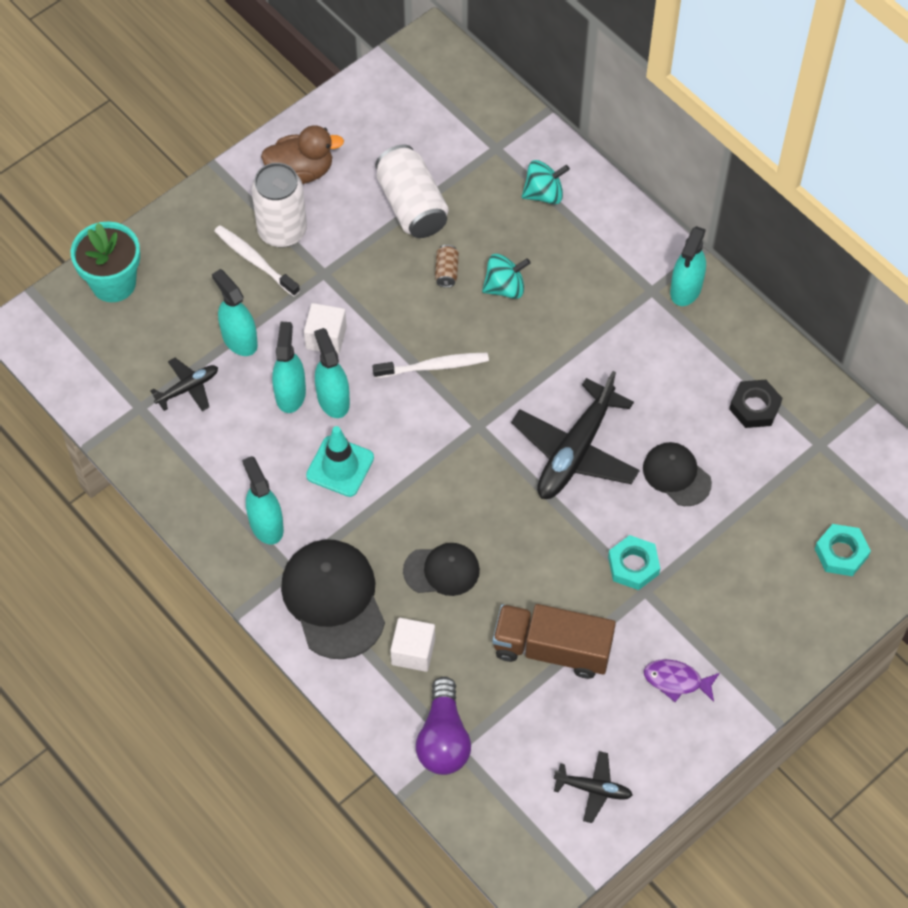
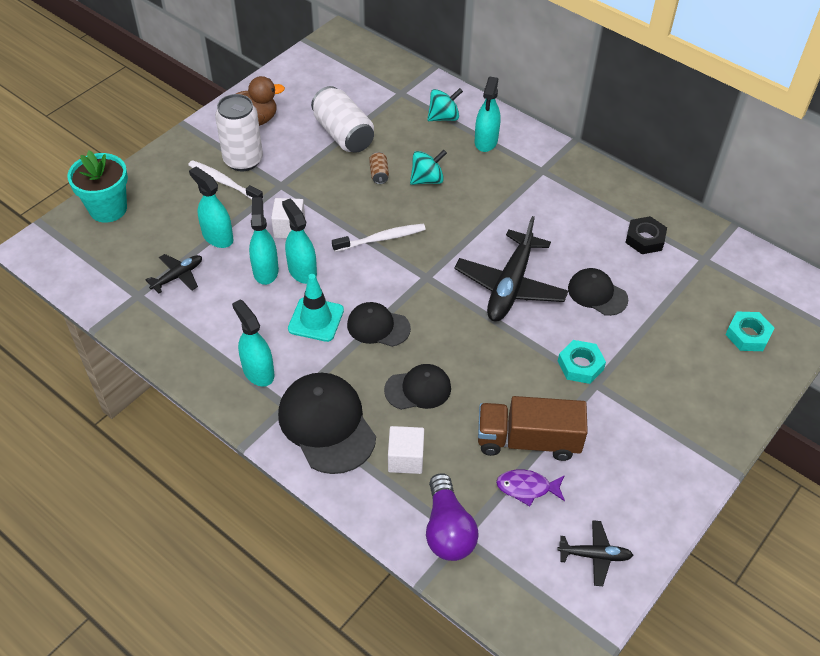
camera: 10 degrees left, 10 degrees down
purple fish [644,659,720,702] -> purple fish moved to [496,470,565,506]
turquoise spray bottle [670,226,706,306] -> turquoise spray bottle moved to [475,77,500,152]
none -> black cap [347,302,411,347]

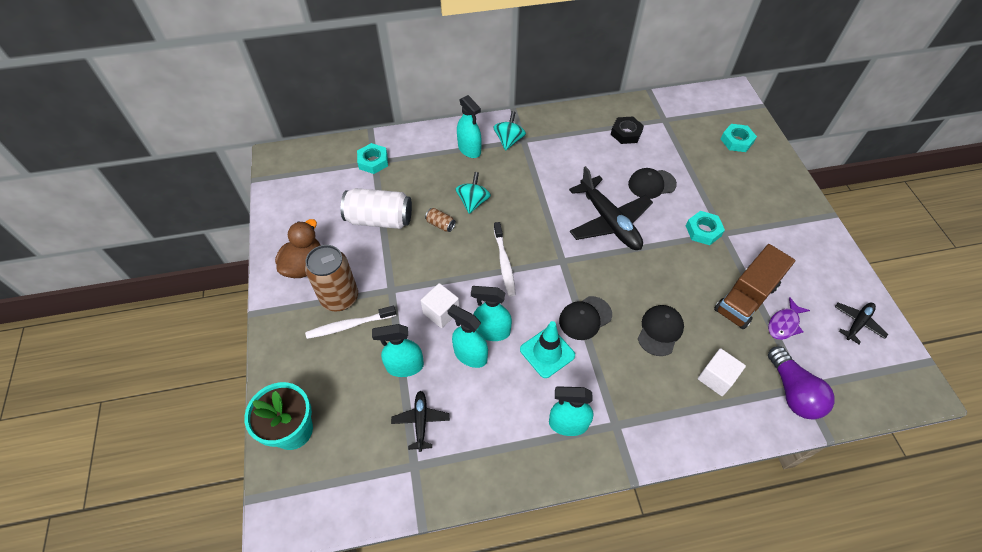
camera: 50 degrees left, 5 degrees up
white can [215,94,263,172] -> brown can [305,245,358,311]
black cap [278,373,376,474] -> none
white toothbrush [332,224,426,252] -> white toothbrush turned 150 degrees clockwise [494,222,516,297]
purple light bulb [426,473,479,561] -> purple light bulb turned 45 degrees clockwise [768,346,835,420]
turquoise spinning top [427,88,463,121] -> turquoise spinning top moved to [493,111,526,151]
none -> turquoise nut [357,143,388,174]

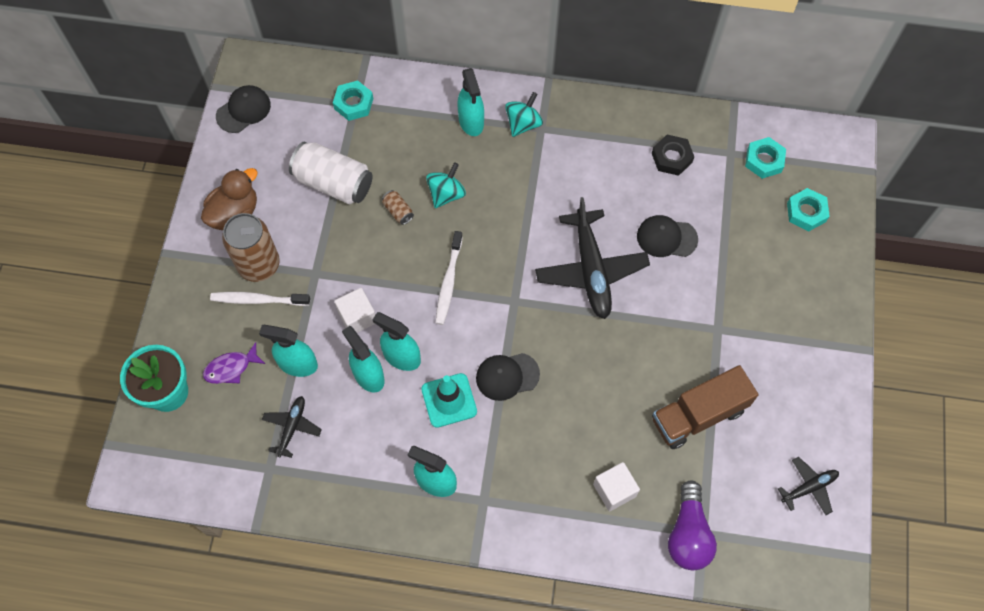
camera: 20 degrees right, 10 degrees up
black cap [638,305,684,356] -> black cap moved to [216,85,271,133]
turquoise nut [686,211,725,245] -> turquoise nut moved to [745,137,786,179]
purple fish [768,297,810,340] -> purple fish moved to [203,342,265,384]

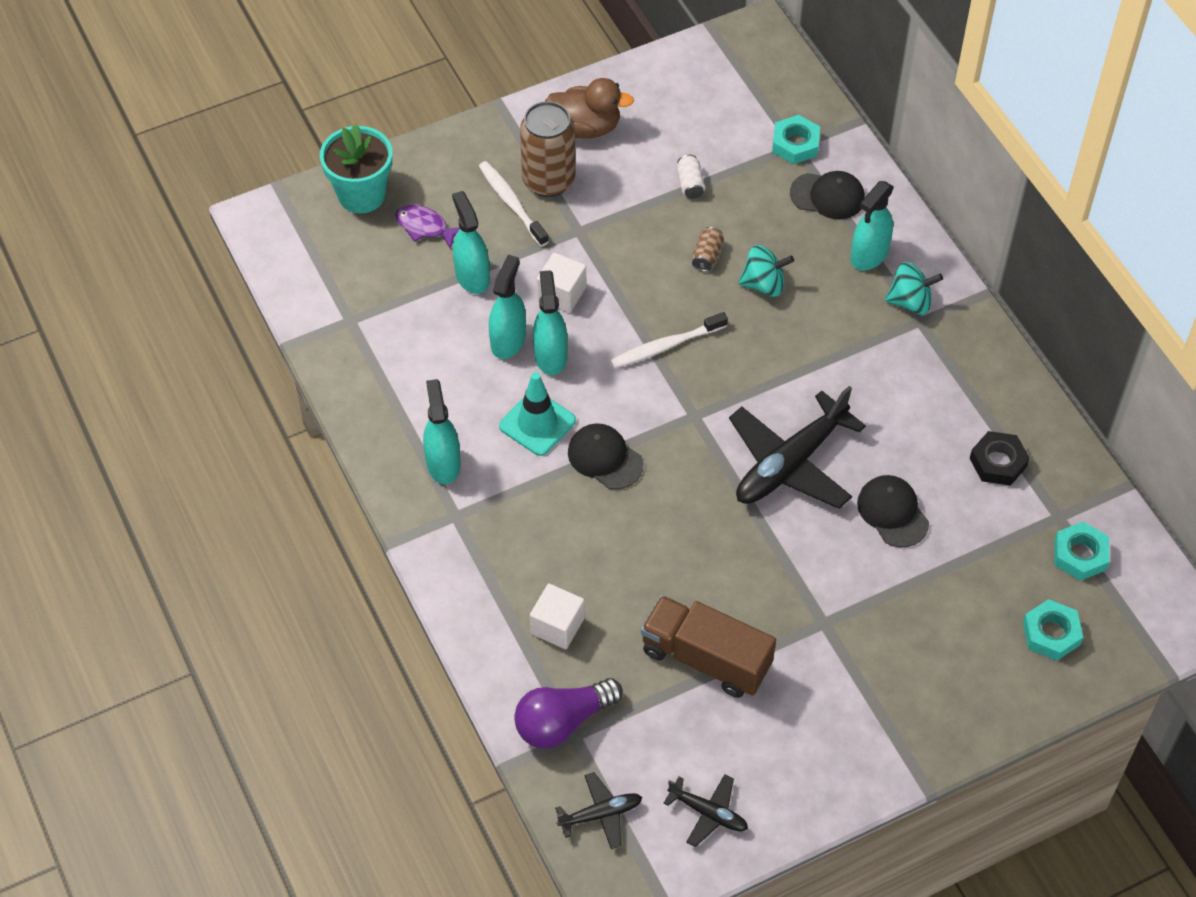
camera: 55 degrees right, 10 degrees down
black cap [216,85,271,133] -> black cap moved to [790,171,865,219]
black plane [262,396,322,458] -> black plane moved to [555,772,642,849]
white can [289,141,372,204] -> white can [677,154,705,199], size x0.44

